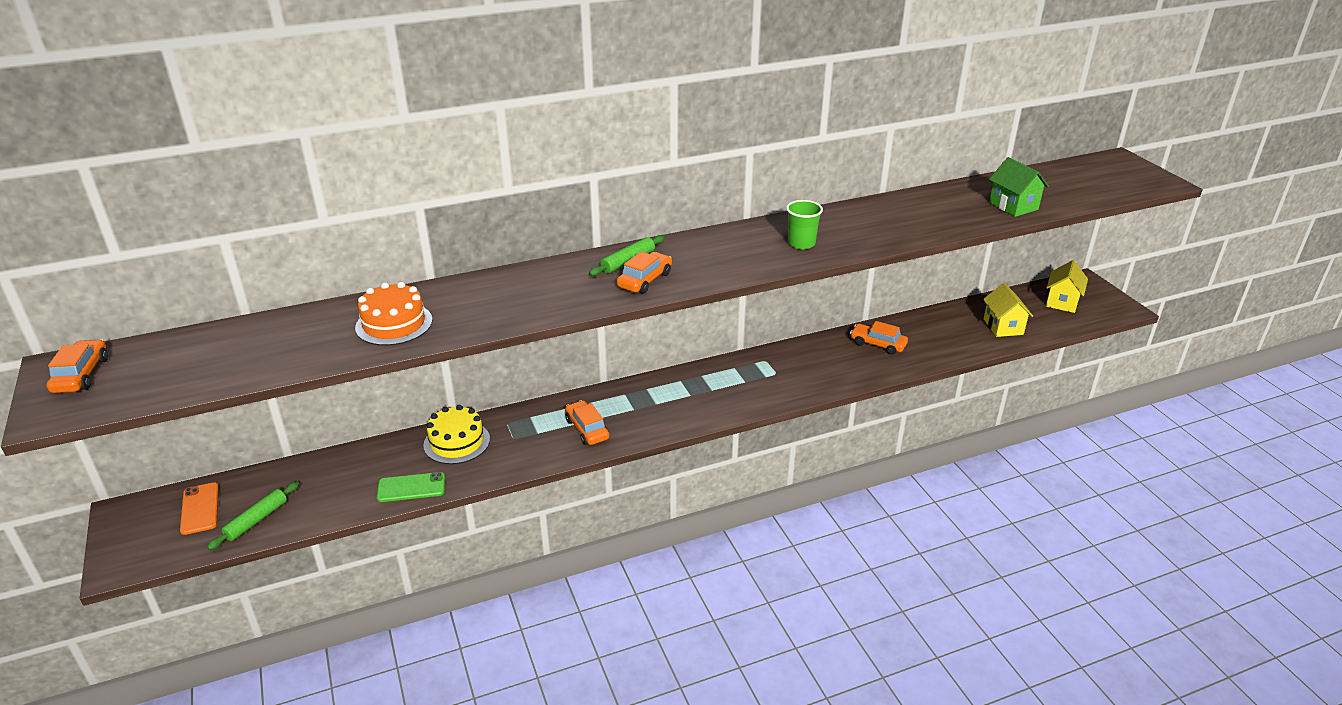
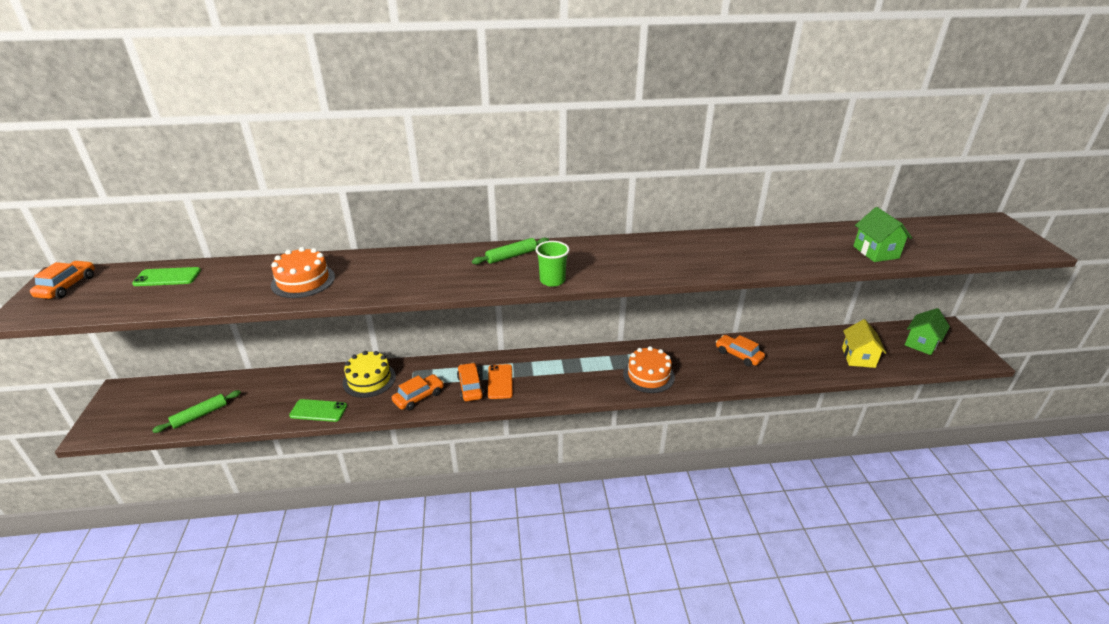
camera: 15 degrees right, 0 degrees up
orange phone [180,482,219,535] -> orange phone moved to [488,364,513,399]
orange car [617,251,672,294] -> orange car moved to [392,374,444,410]
green cup [786,200,823,249] -> green cup moved to [536,241,570,287]
yellow house [1046,260,1088,313] -> green house [905,308,950,355]
none -> green phone [132,267,201,286]
none -> orange cake [623,346,675,393]

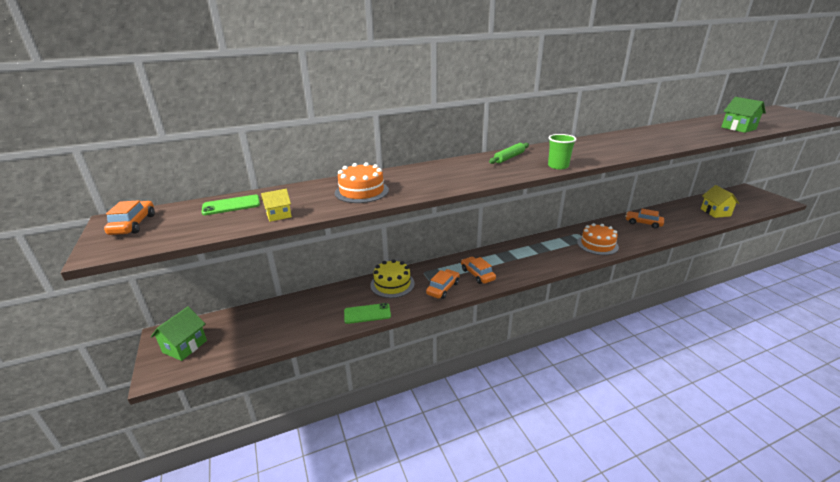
camera: 15 degrees left, 5 degrees down
green rolling pin [152,390,241,433] -> none
orange phone [488,364,513,399] -> none
green house [905,308,950,355] -> green house moved to [151,307,207,361]
none -> yellow house [261,189,292,222]

